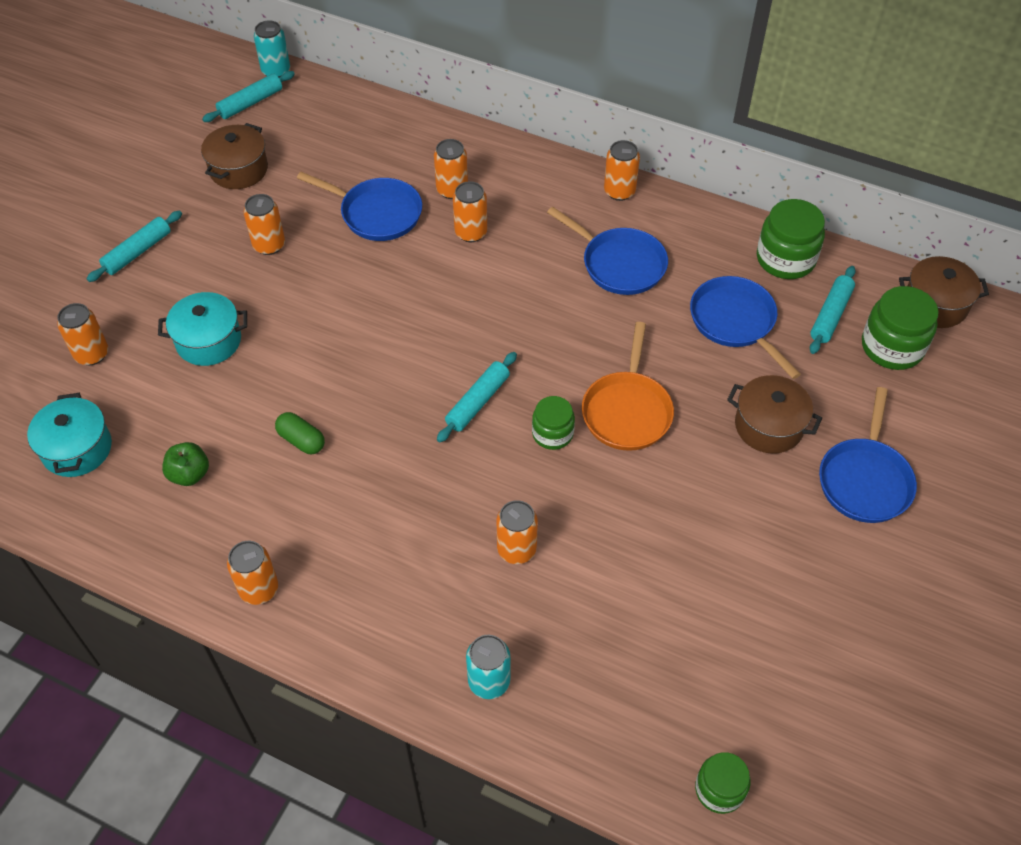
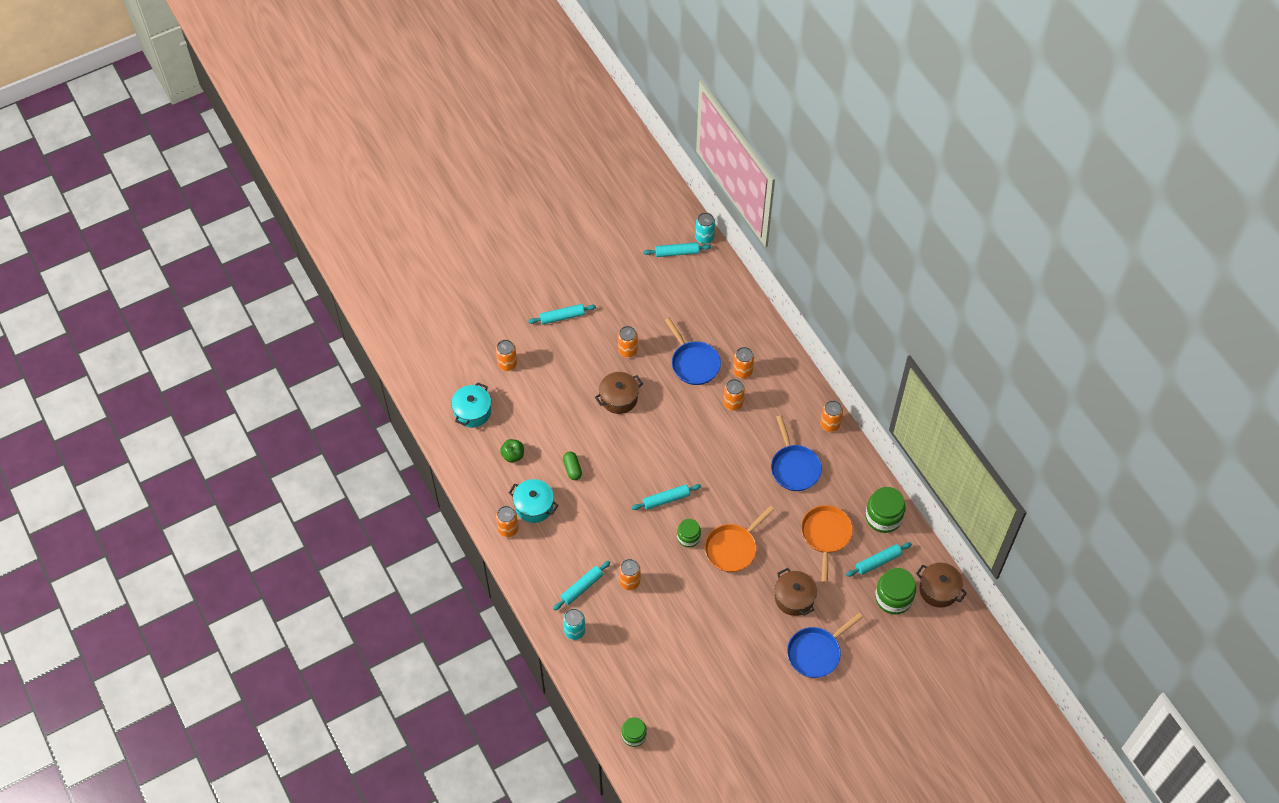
camera: 35 degrees right, 5 degrees up
turquoise pot [158,292,247,366] -> turquoise pot moved to [509,479,558,523]
brown pot [201,123,268,189] -> brown pot moved to [595,372,643,414]
blue pan [690,276,801,379] -> orange pan [801,505,853,583]
none -> turquoise rolling pin [553,561,611,611]

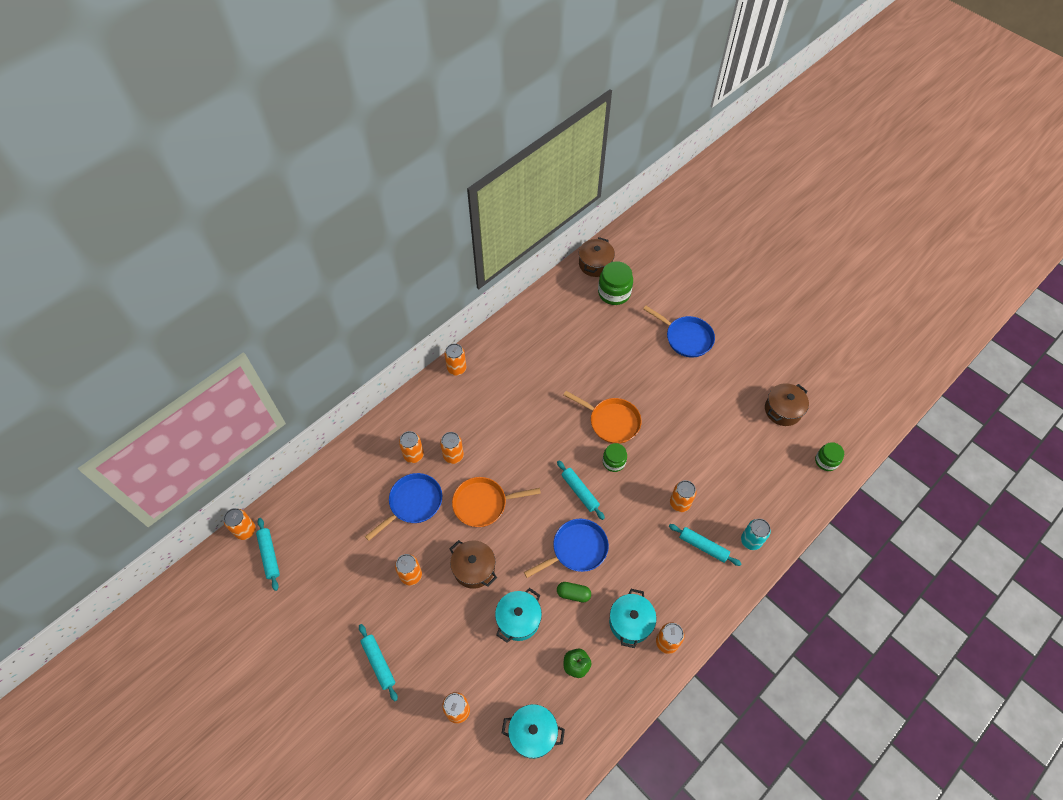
camera: 105 degrees left, 0 degrees up
green capsule [563,451,582,480] -> green capsule turned 45 degrees clockwise [557,582,591,602]
turquoise can [695,212,715,244] -> orange can [224,508,256,540]
blue pan [771,415,822,491] -> blue pan moved to [524,519,609,578]
brown pot [775,568,817,616] -> brown pot moved to [765,383,809,426]
orange pan [801,505,853,583] -> orange pan moved to [452,477,541,527]
turquoise rolling pin [846,542,912,577] -> none
green jar [865,487,906,533] -> none
none -> turquoise pot [495,588,542,643]

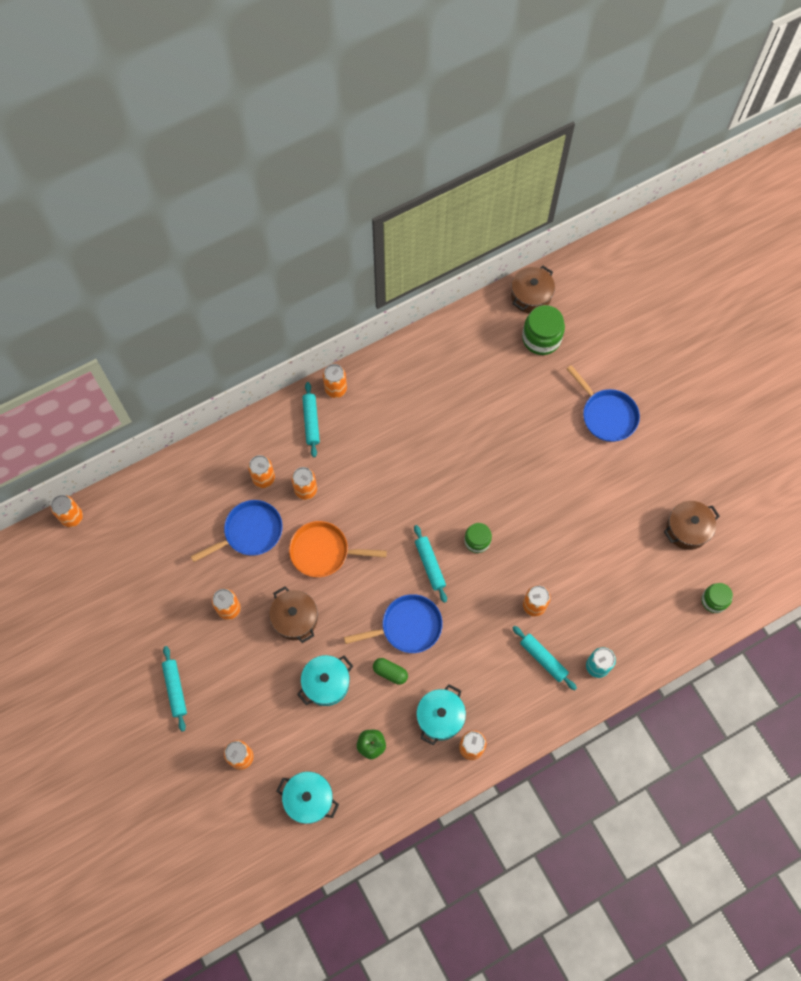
camera: 15 degrees right, 10 degrees up
turquoise rolling pin [256,518,280,591] -> turquoise rolling pin moved to [302,382,320,457]
orange pan [563,391,641,444] -> none

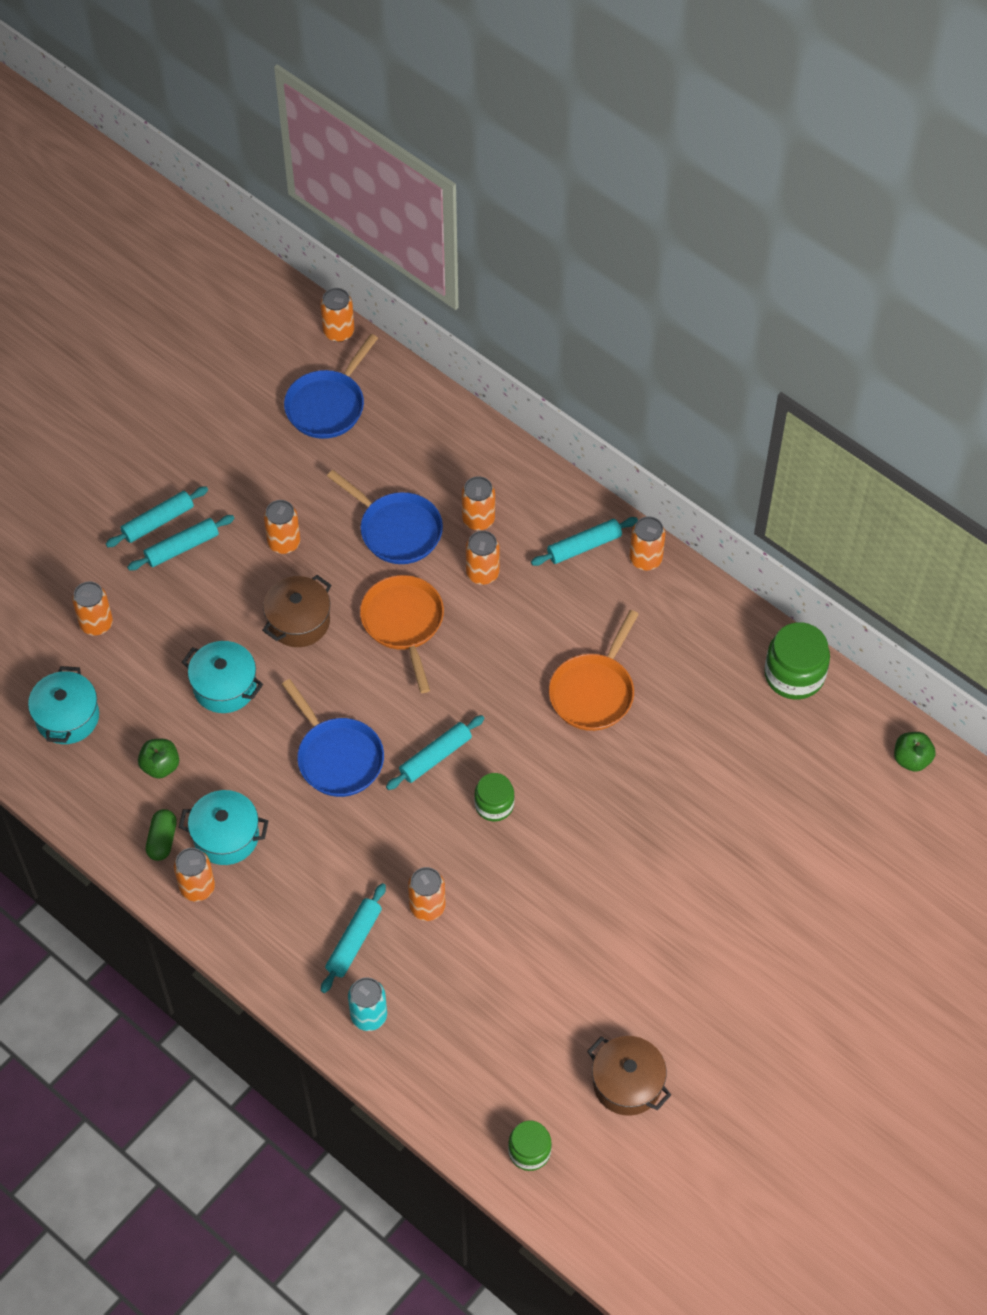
camera: 70 degrees right, 10 degrees down
green capsule [373,658,408,685] -> green capsule moved to [146,809,177,861]
brown pot [511,266,555,314] -> green apple [894,732,936,772]
green jar [522,305,565,355] -> green jar moved to [764,622,830,700]
blue pan [567,365,640,442] -> blue pan moved to [284,334,378,439]
none -> turquoise rolling pin [127,515,235,571]
none -> orange pan [549,610,639,731]

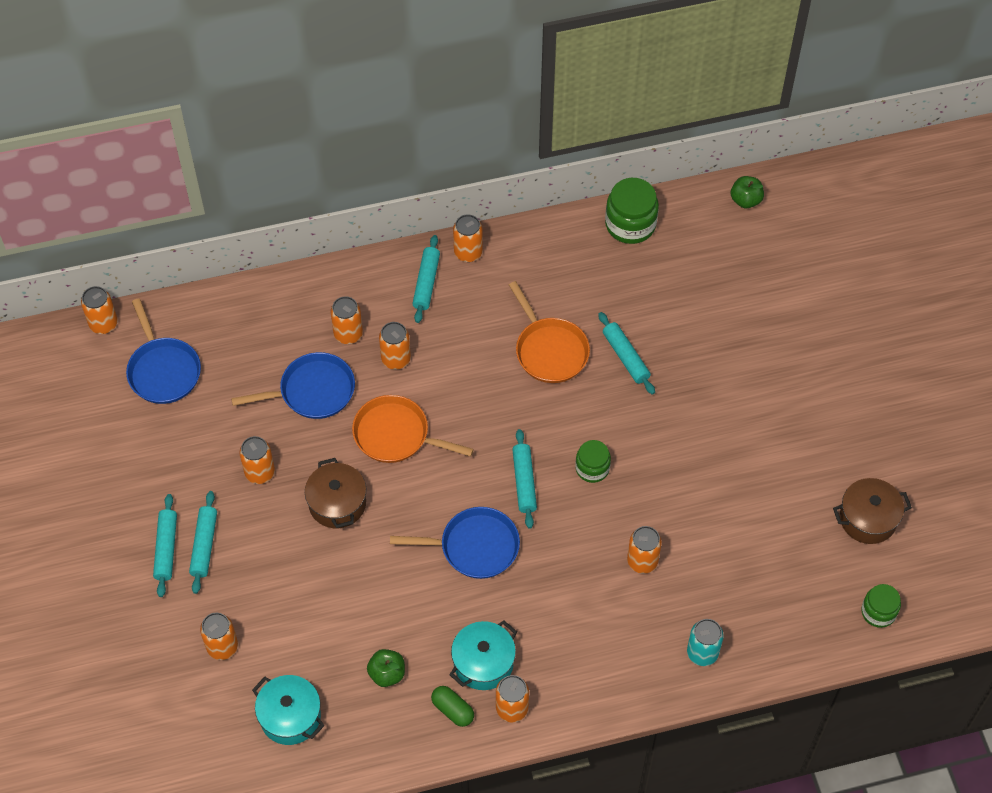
camera: 55 degrees left, 0 degrees up
turquoise pot [182,641,263,713] -> none
turquoise rolling pin [321,883,386,993] -> turquoise rolling pin moved to [598,312,655,395]

